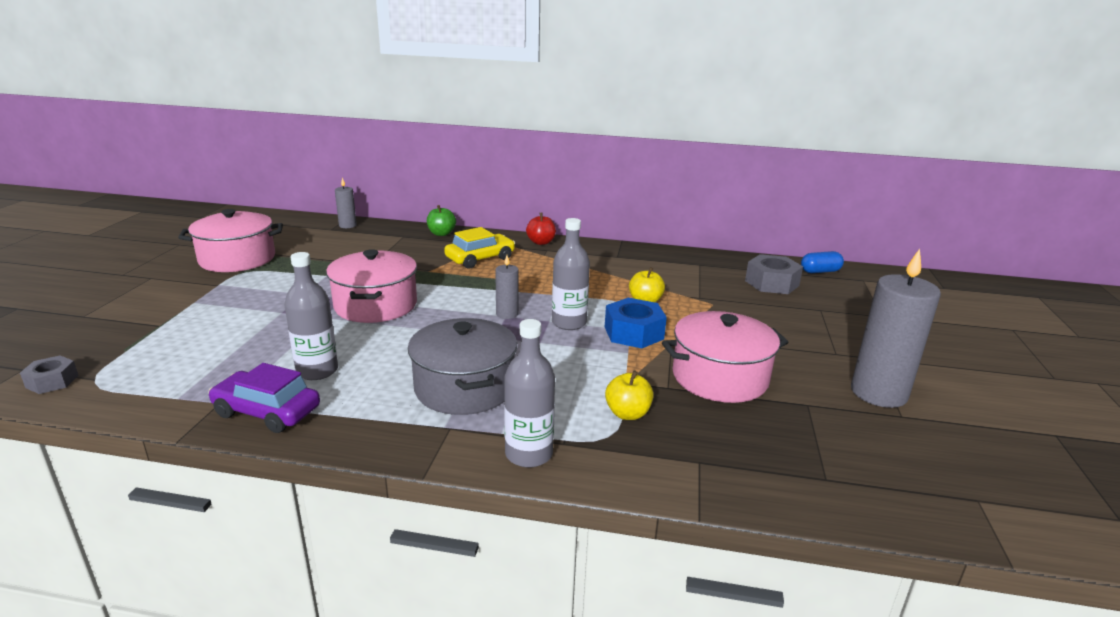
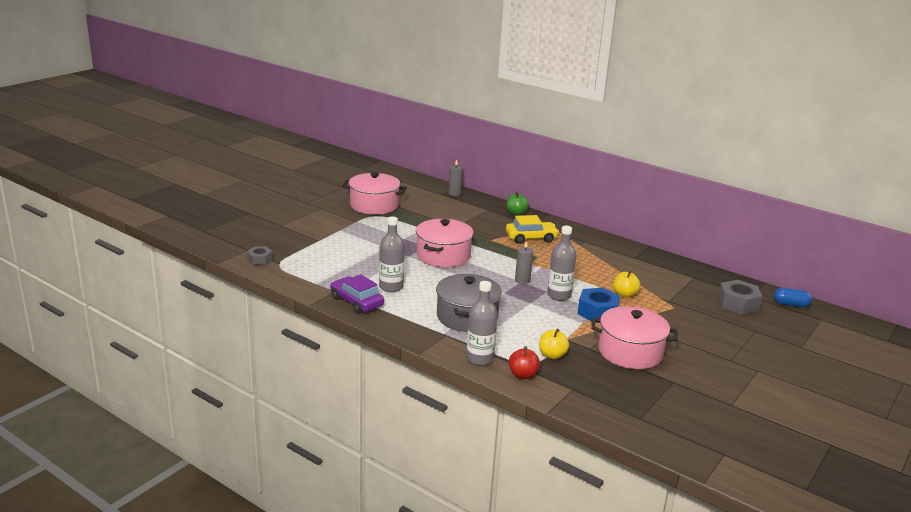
camera: 25 degrees right, 0 degrees up
red apple [526,213,556,245] -> red apple moved to [509,346,540,379]
grey candle [851,249,941,408] -> none

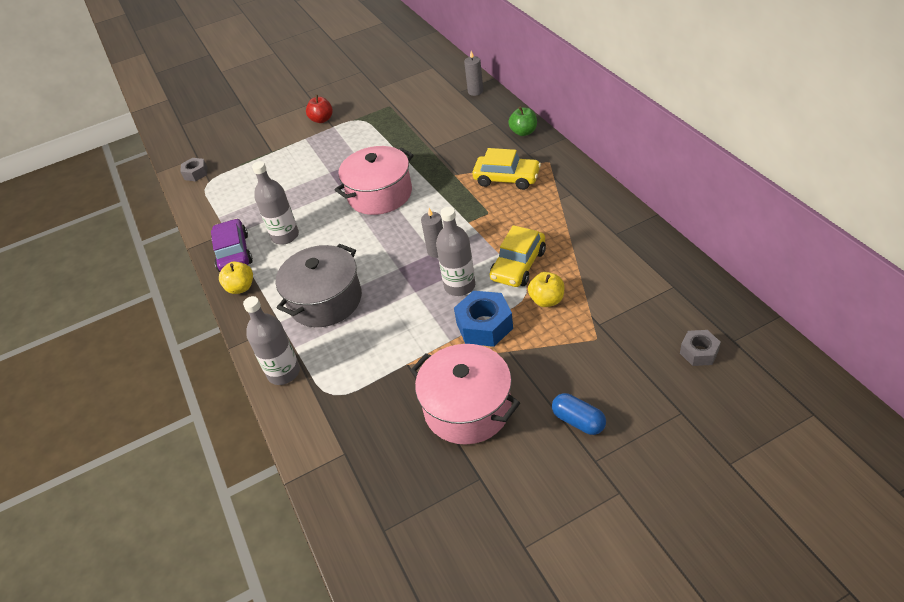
camera: 35 degrees right, 20 degrees up
pink pot [342,172,407,215] -> none
red apple [509,346,540,379] -> red apple moved to [306,95,333,123]
yellow apple [539,329,569,359] -> yellow apple moved to [219,262,253,294]
grey nut [718,280,762,315] -> grey nut [680,330,721,366], size x0.60
blue capsule [774,288,812,307] -> blue capsule moved to [552,393,606,435]
none -> yellow car [490,225,546,287]

